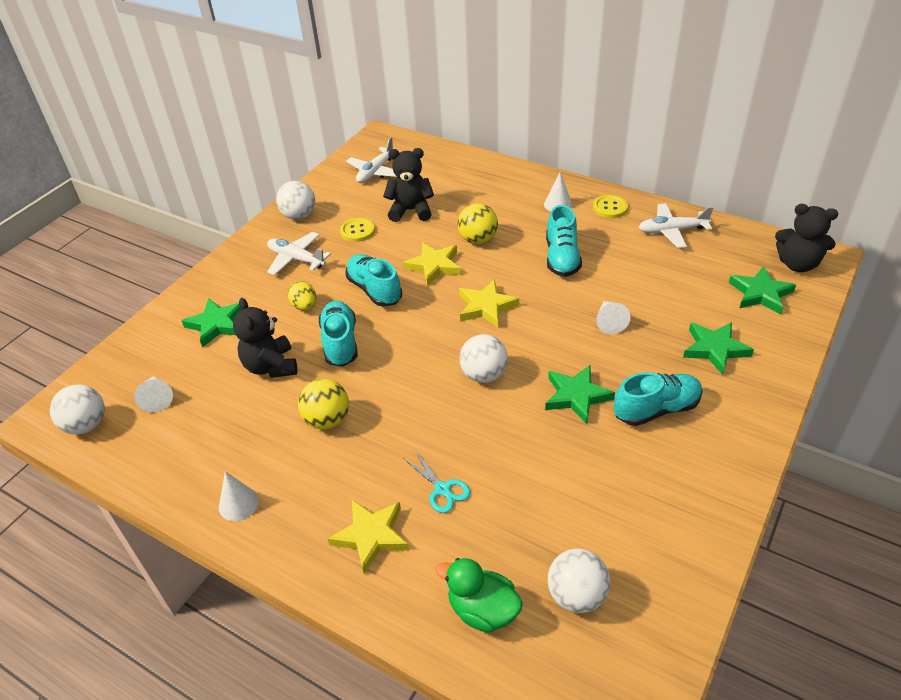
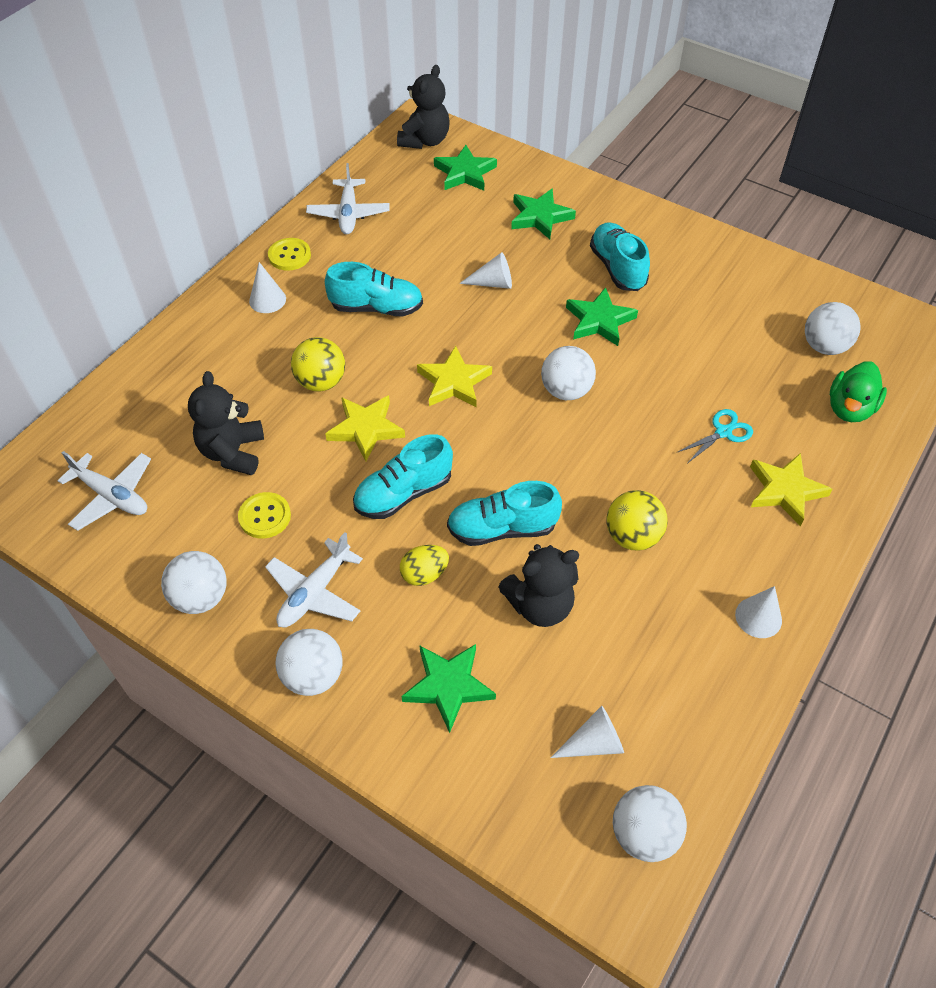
camera: 90 degrees left, 10 degrees up
none -> white ball [275,629,343,696]

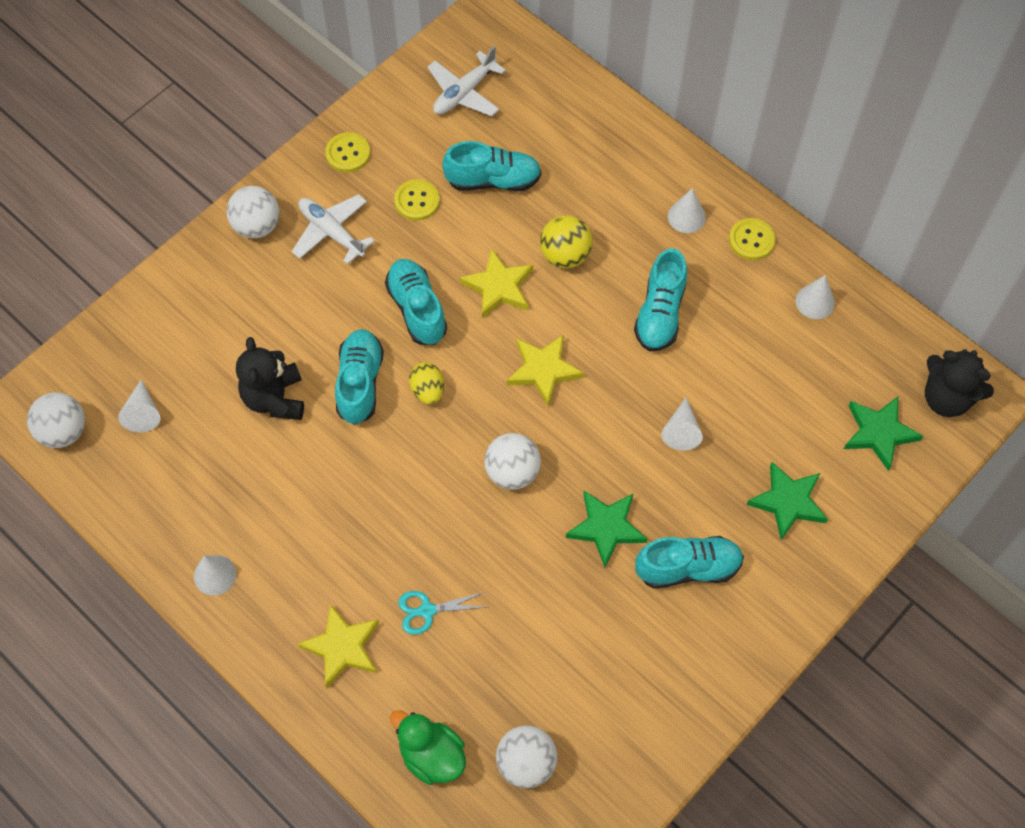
camera: 100 degrees right, 10 degrees up
white ball [161,551,227,614] -> yellow button [325,132,370,172]
black teddy bear [188,371,264,475] -> turquoise shoe [442,141,541,191]
white plane [306,163,390,234] -> white cone [796,275,835,319]
yellow egg [400,545,449,586] -> yellow egg moved to [409,362,444,405]
green star [401,644,496,733] -> none
yellow ball [606,490,668,551] -> none
turquoise scissors [676,409,753,464] -> turquoise scissors turned 105 degrees clockwise [398,591,486,635]

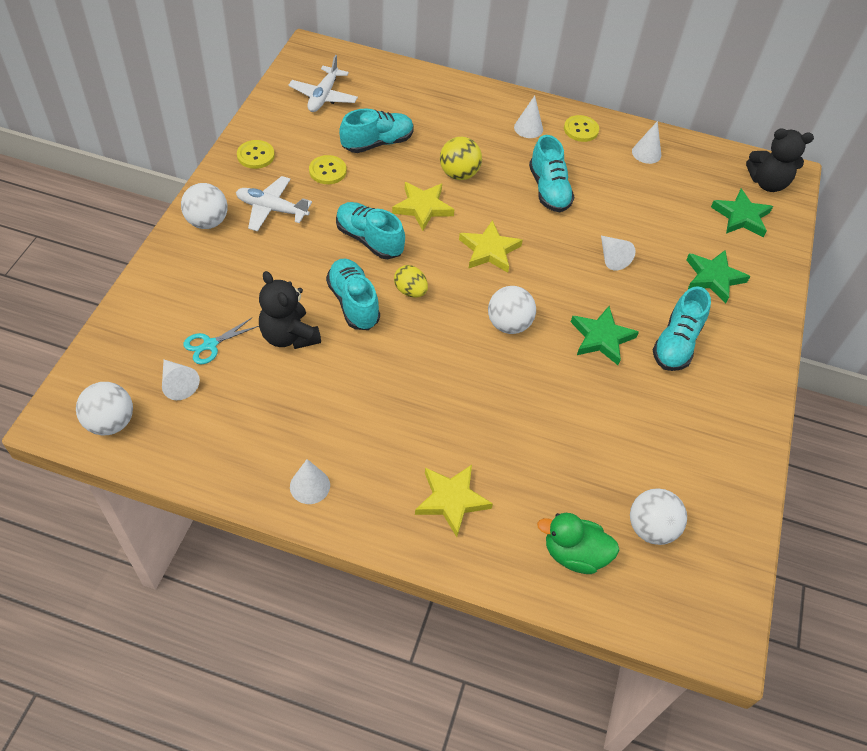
camera: 30 degrees left, 10 degrees down
turquoise scissors [398,591,486,635] -> turquoise scissors moved to [183,318,259,364]
turquoise shoe [635,536,744,588] -> turquoise shoe turned 150 degrees clockwise [652,286,711,371]

